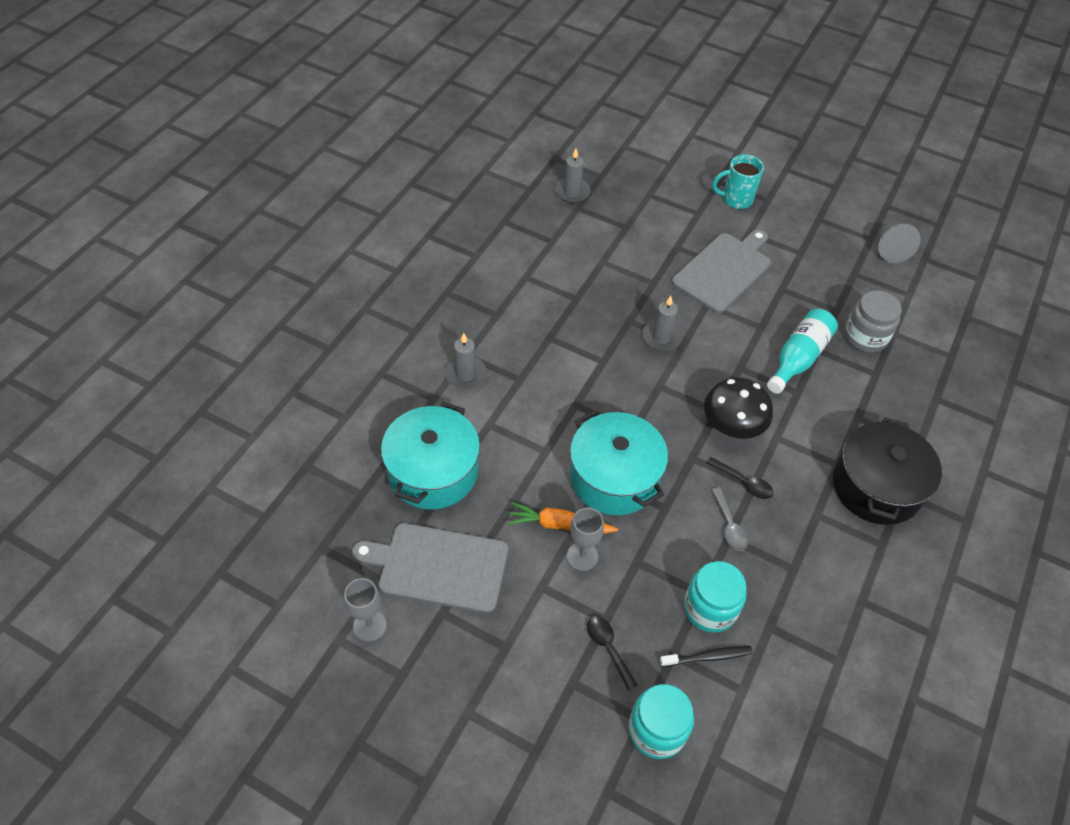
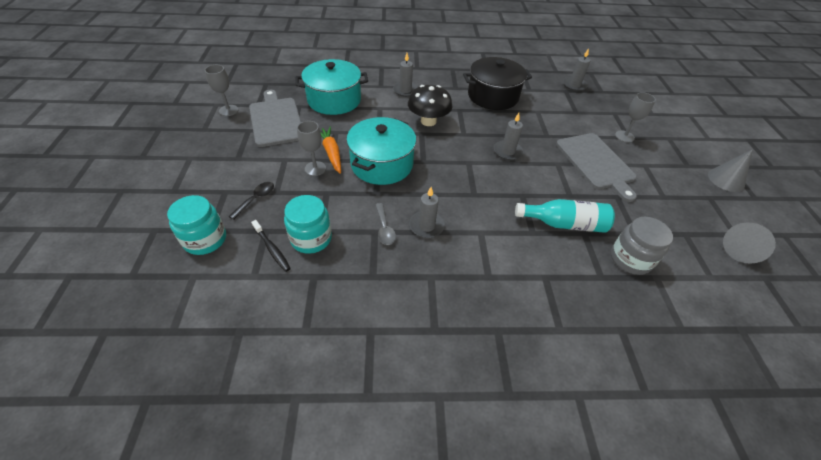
camera: 60 degrees right, 5 degrees down
grey cutting board [672,229,771,313] -> grey cutting board turned 60 degrees clockwise [556,133,637,202]
black mushroom [704,377,773,439] -> black mushroom moved to [408,85,452,126]
black spoon [707,457,774,499] -> grey candle [409,187,445,238]
grey spoon [711,487,748,551] -> grey spoon turned 60 degrees counterclockwise [376,203,396,245]
turquoise mug [712,154,764,209] -> none
black pot [833,417,942,525] -> black pot moved to [463,57,532,110]
none -> grey goblet [615,92,656,143]
none -> grey cone [708,149,753,192]

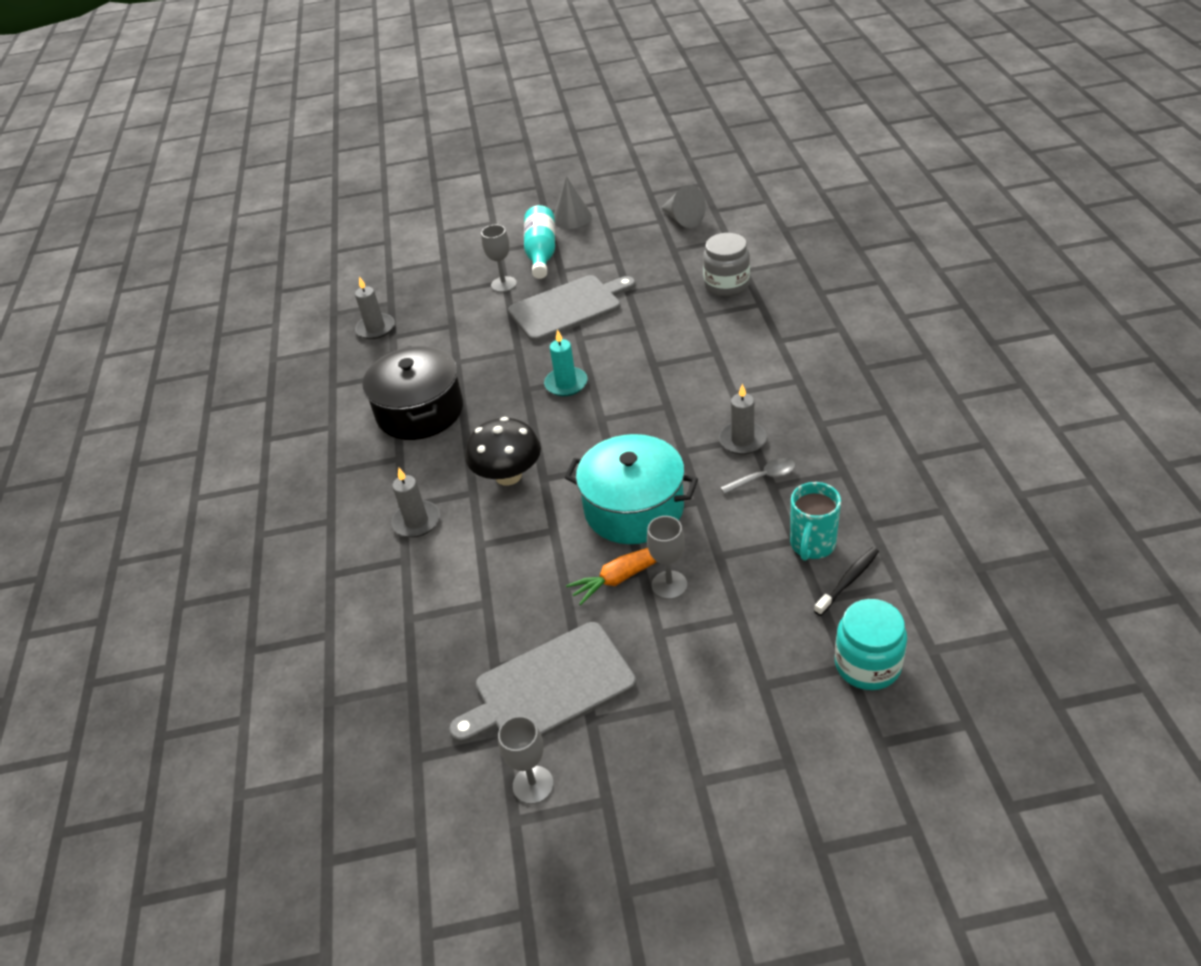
camera: 90 degrees left, 5 degrees down
black spoon [229,182,274,220] -> none
turquoise jar [284,195,332,254] -> turquoise mug [790,482,841,561]
turquoise pot [296,59,368,115] -> none
grey candle [494,113,523,160] -> turquoise candle [544,329,588,396]
turquoise bottle [515,199,615,233] -> turquoise bottle moved to [524,205,555,279]

